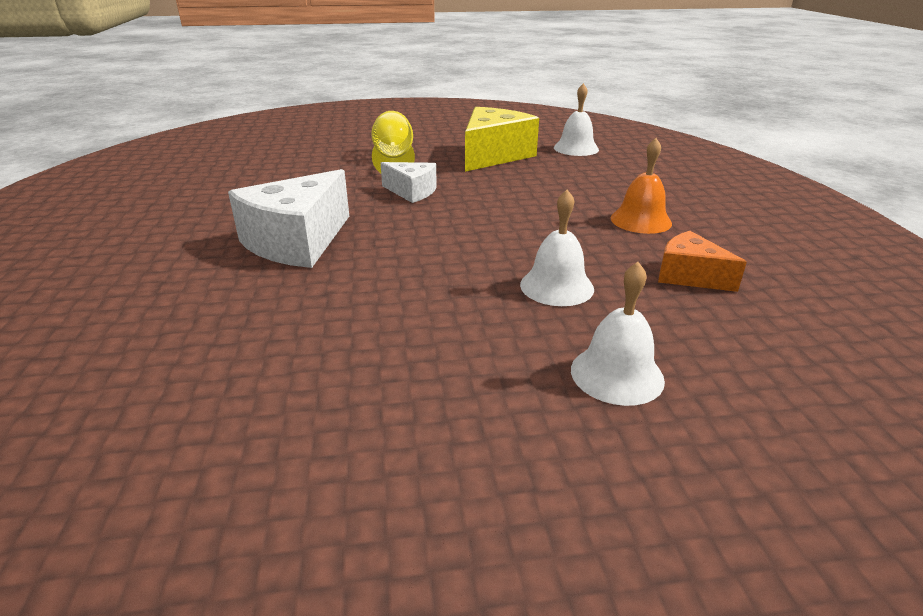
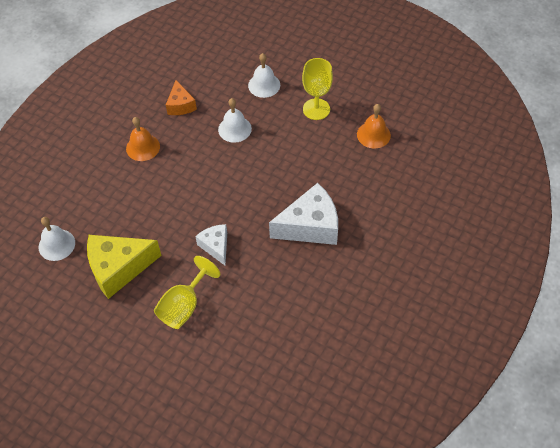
camera: 140 degrees left, 25 degrees up
none -> yellow goblet [302,58,333,120]
none -> orange bell [357,104,391,148]

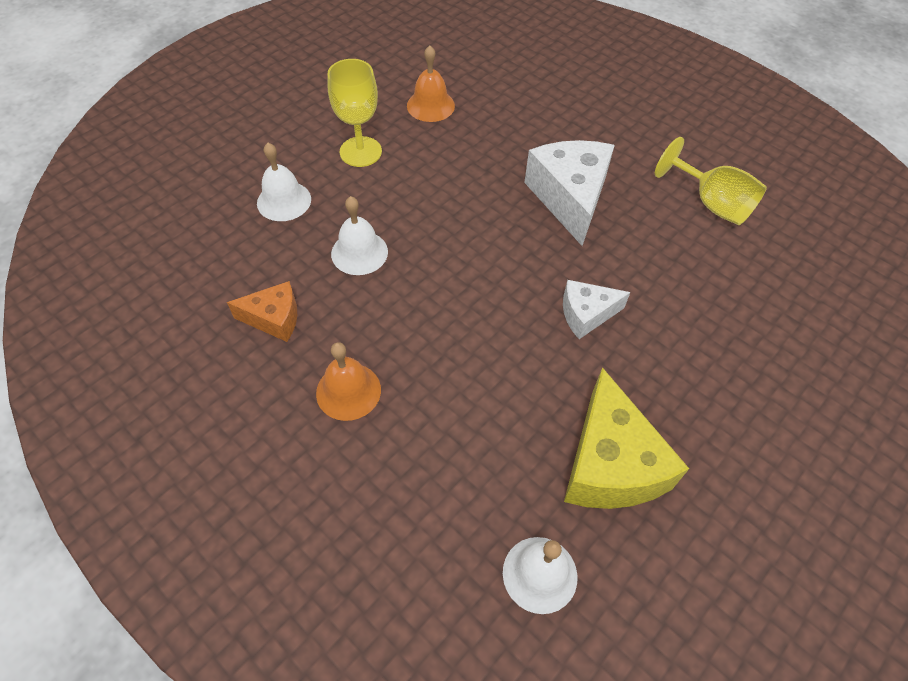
camera: 80 degrees left, 0 degrees up
yellow goblet [154,256,221,329] -> yellow goblet moved to [655,137,767,225]

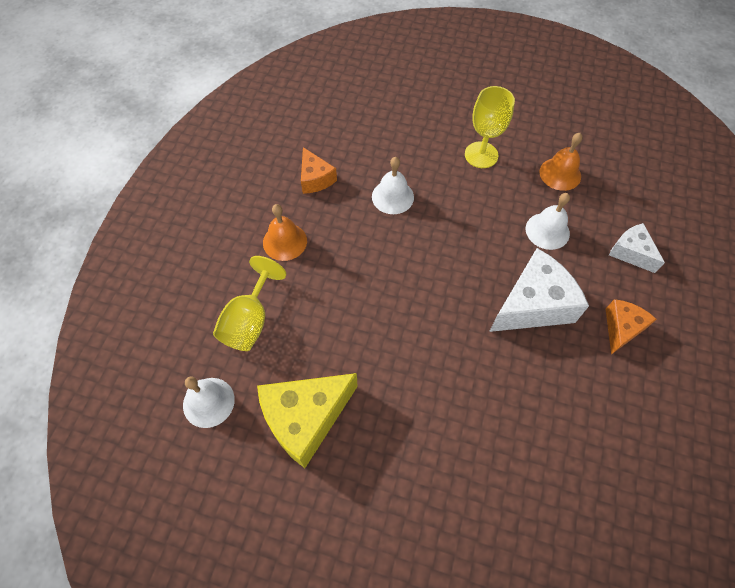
camera: 65 degrees right, 5 degrees up
white bell [257,143,311,221] -> white bell moved to [526,193,570,250]
white cheese [563,280,631,339] -> white cheese moved to [609,223,665,273]
yellow goblet [655,137,767,225] -> yellow goblet moved to [213,256,286,351]
none -> orange cheese [606,299,657,355]

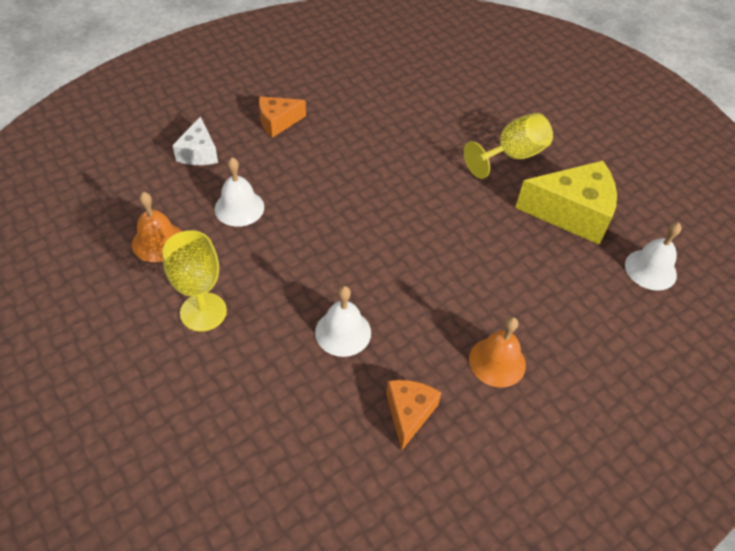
camera: 145 degrees left, 10 degrees down
yellow goblet [213,256,286,351] -> yellow goblet moved to [464,113,553,179]
white cheese [489,248,589,332] -> none

